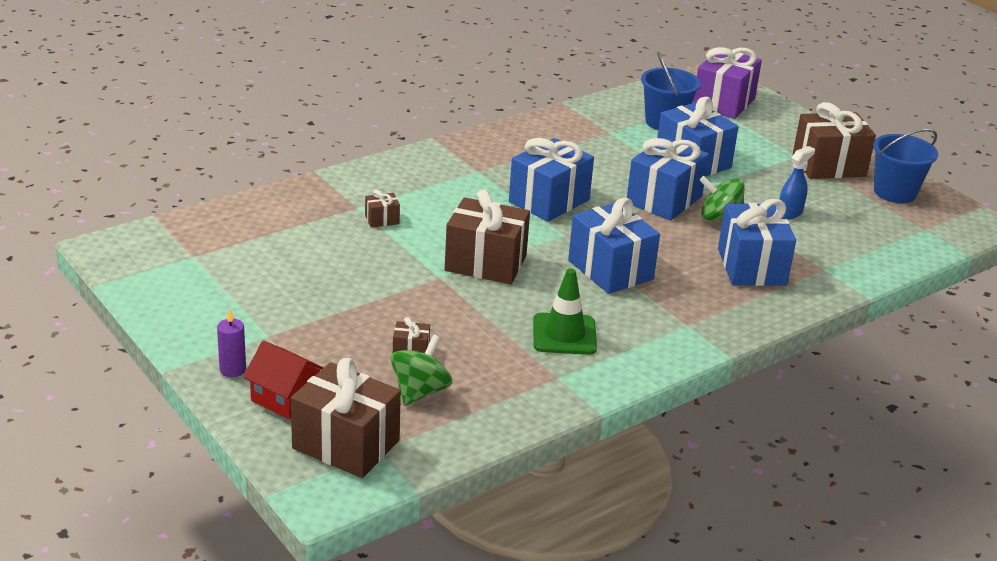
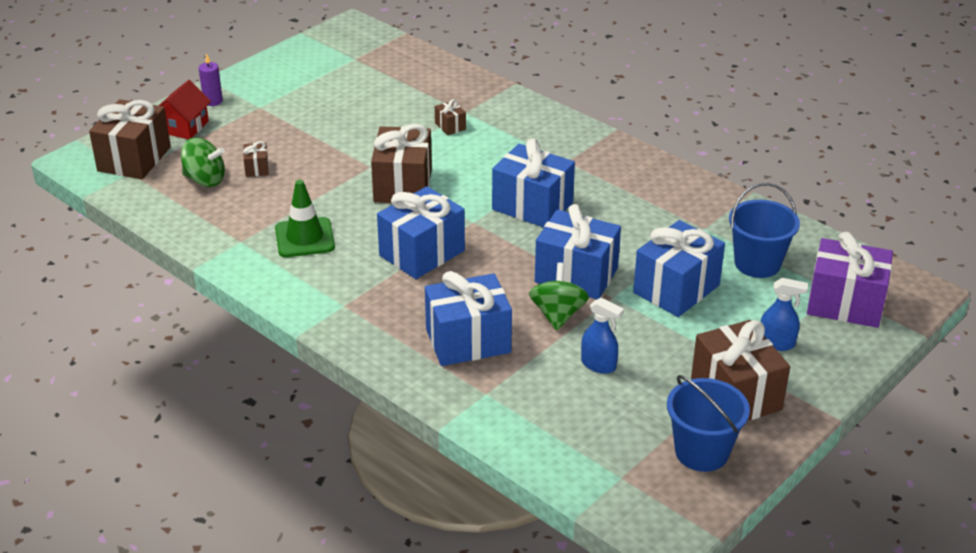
camera: 80 degrees right, 5 degrees up
none -> blue spray bottle [760,278,808,351]

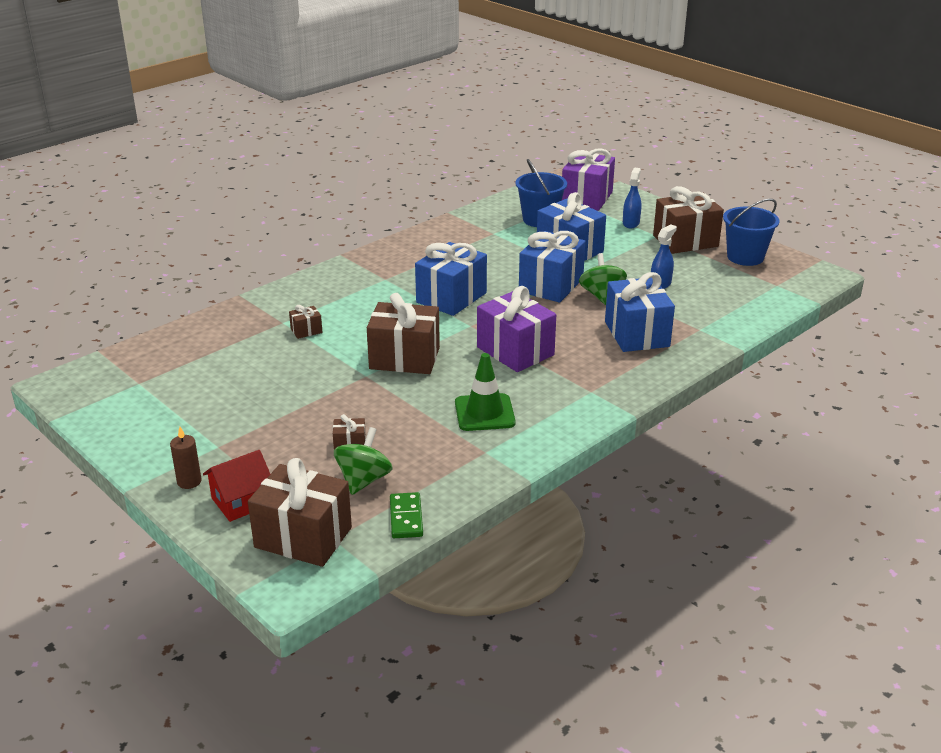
camera: 85 degrees left, 5 degrees down
red house [159,80,211,139] -> red house turned 60 degrees counterclockwise [203,450,270,522]
purple candle [199,53,223,106] -> brown candle [170,427,202,489]
blue gift [377,186,465,279] -> purple gift [477,286,556,372]
green spinning top [529,263,589,331] -> green spinning top turned 75 degrees clockwise [579,253,627,305]
none -> green domino [390,492,423,538]

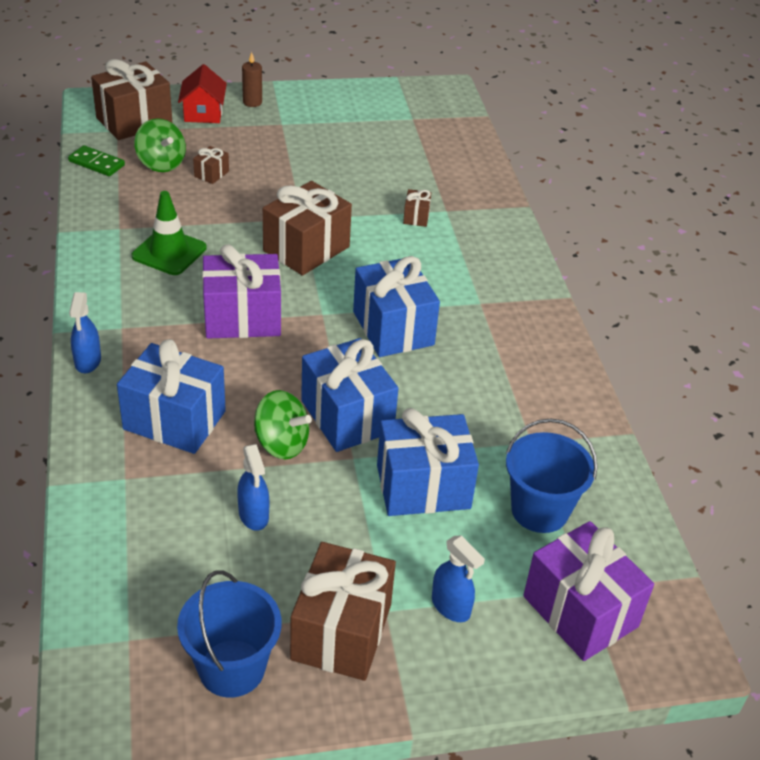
camera: 120 degrees right, 10 degrees up
none -> blue spray bottle [69,292,101,373]

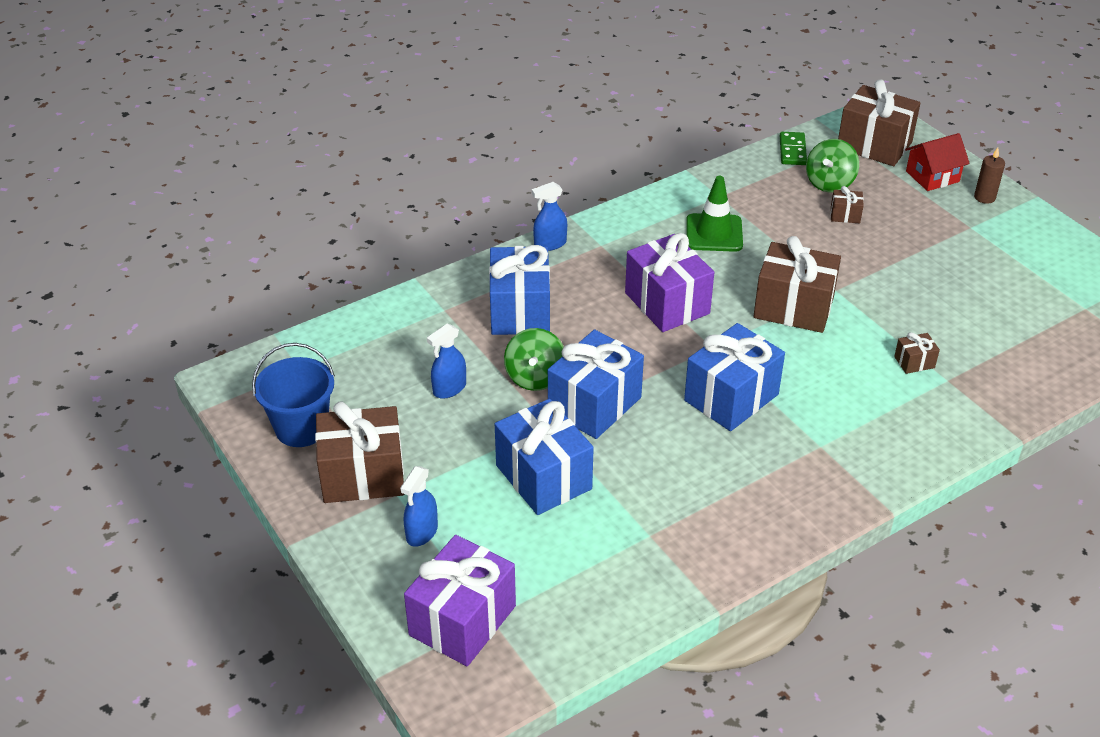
camera: 70 degrees right, 0 degrees up
blue bucket [506,418,598,533] -> none

